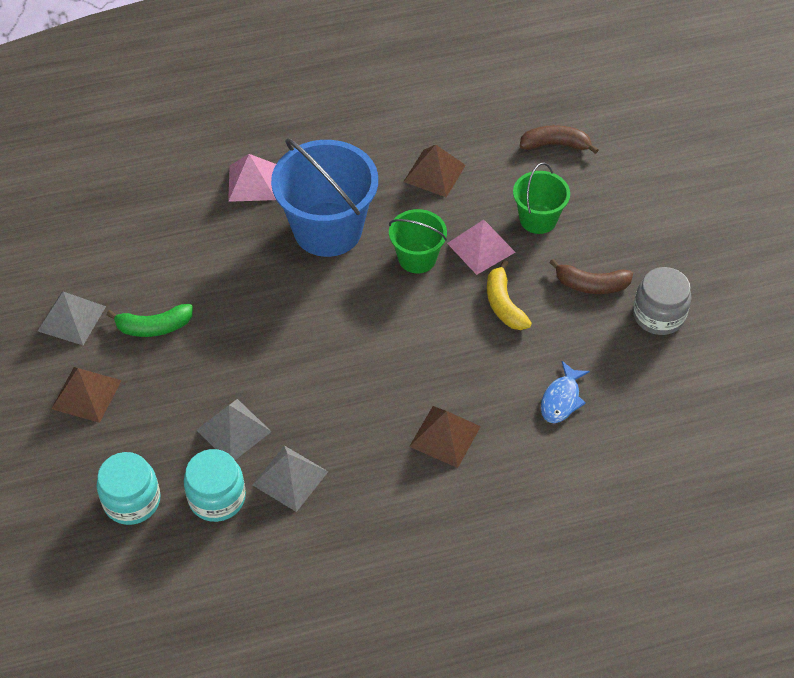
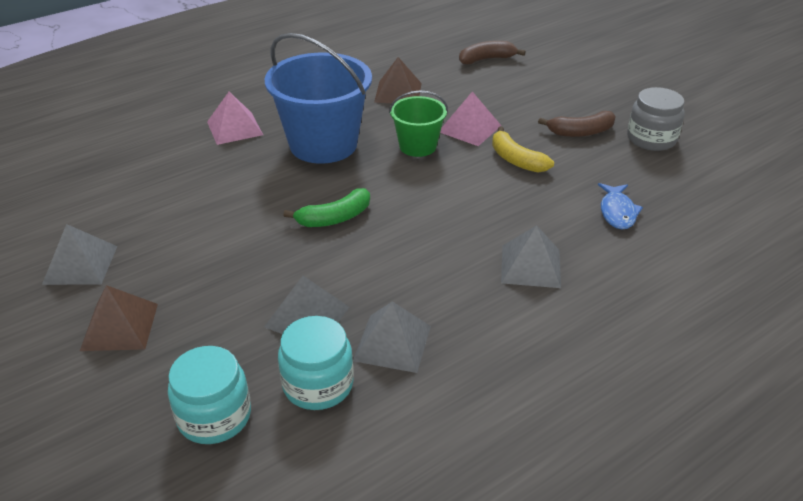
camera: 20 degrees left, 15 degrees down
green banana [107,304,193,337] -> green banana moved to [283,188,370,227]
brown pyramid [409,406,481,468] -> grey pyramid [501,225,561,288]
green bucket [513,163,570,234] -> none

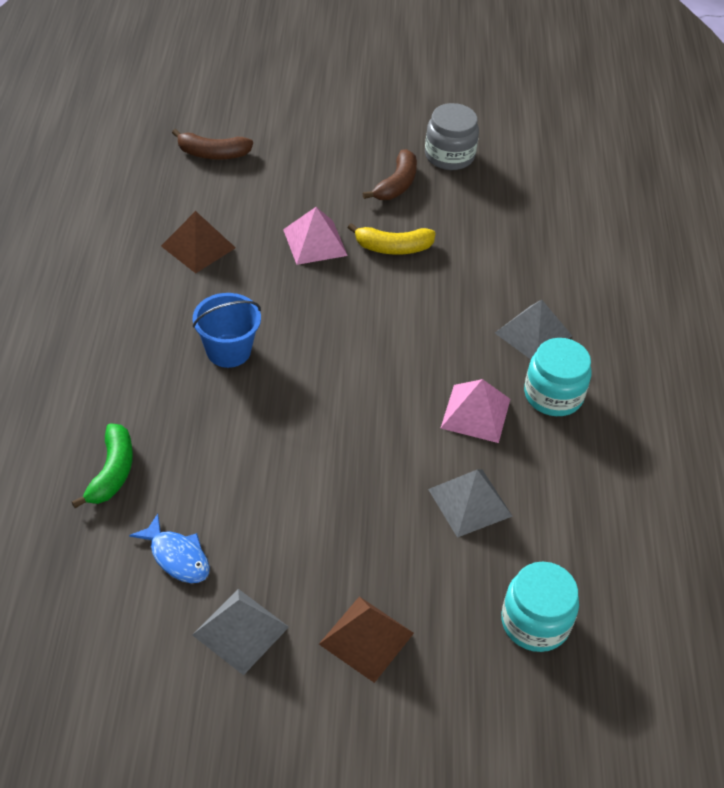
camera: 55 degrees left, 10 degrees up
pink pyramid [207,92,263,145] -> pink pyramid moved to [441,379,510,443]
blue bucket [265,33,372,164] -> blue bucket [193,293,261,368], size x0.55
turquoise jar [278,316,354,410] -> turquoise jar moved to [524,338,591,416]
green banana [283,188,370,227] -> green banana moved to [72,423,133,508]
grey pyramid [353,301,431,373] -> none
green bucket [389,90,448,157] -> none
brown banana [459,41,526,64] -> brown banana turned 105 degrees counterclockwise [172,129,253,160]
blue fish [598,183,643,229] -> blue fish moved to [129,514,210,583]

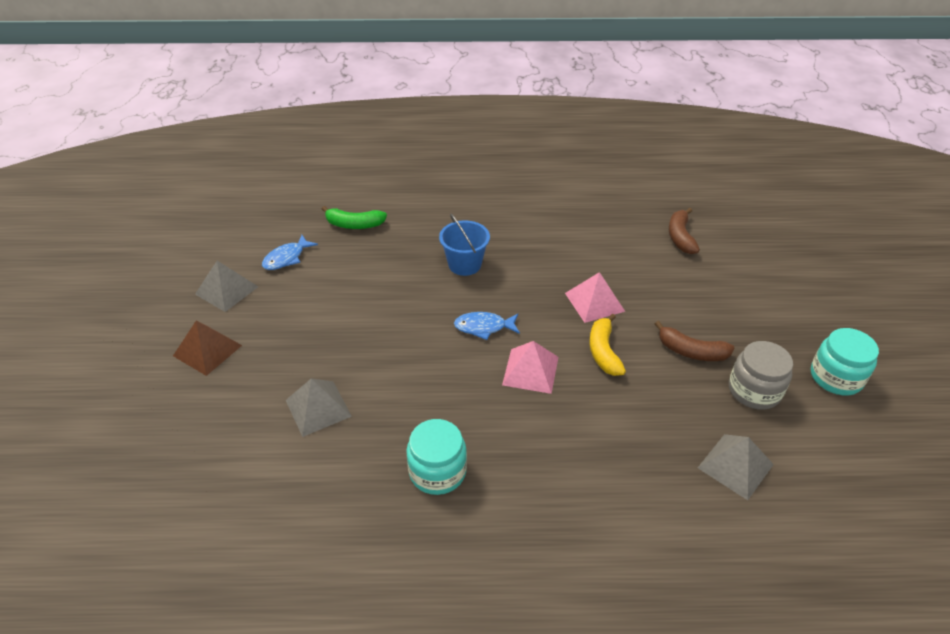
camera: 90 degrees right, 5 degrees down
brown pyramid [161,211,236,273] -> none
pink pyramid [441,379,510,443] -> pink pyramid moved to [502,341,558,394]
grey pyramid [495,300,572,359] -> grey pyramid moved to [698,434,774,500]
turquoise jar [501,562,579,652] -> turquoise jar moved to [811,328,879,395]
none -> blue fish [454,312,520,340]

